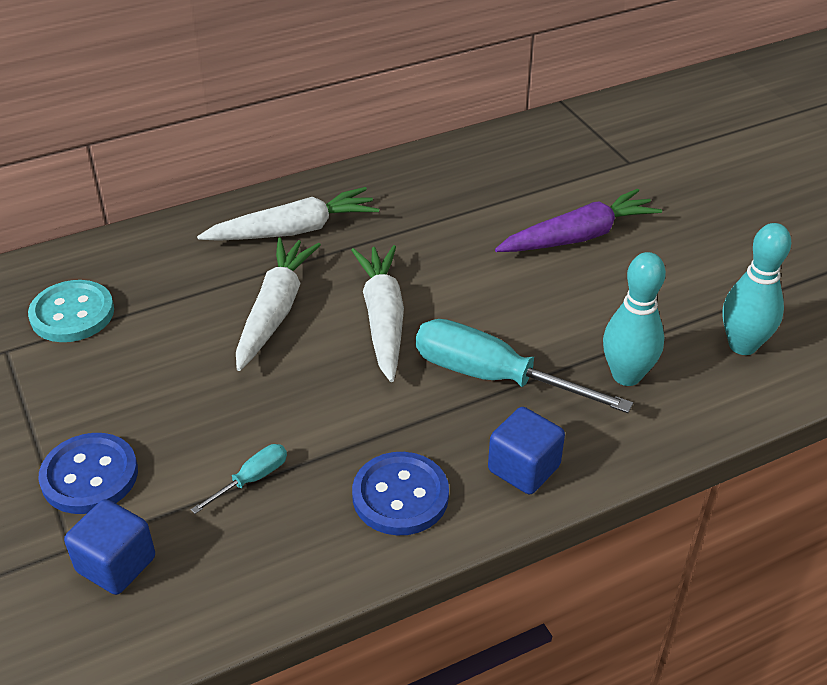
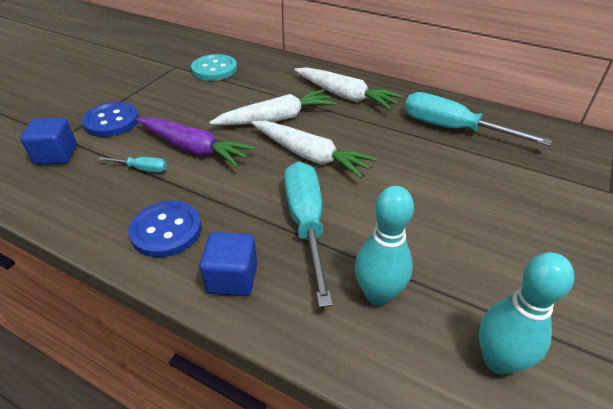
camera: 55 degrees right, 0 degrees up
white carrot [351,245,404,382] -> white carrot turned 75 degrees clockwise [252,121,377,178]
purple carrot [495,188,662,252] -> purple carrot moved to [136,117,256,167]
none -> turquoise screwdriver [405,92,552,146]

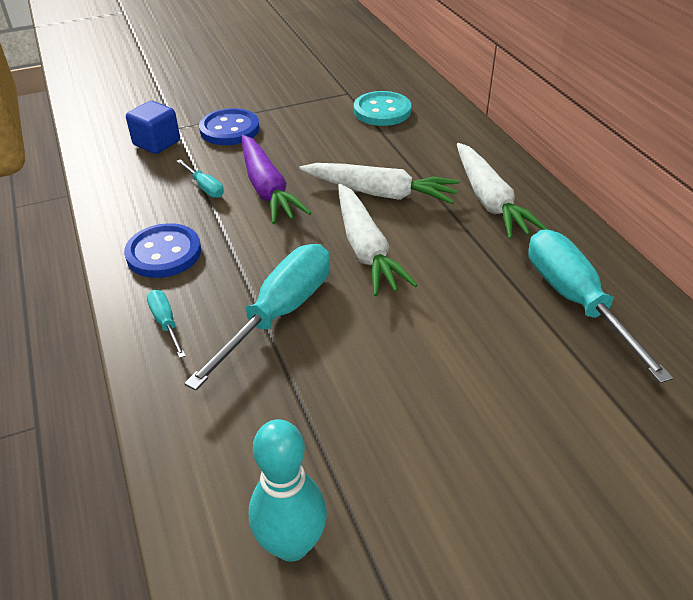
camera: 40 degrees right, 0 degrees up
blue cube [200,232,257,296] -> turquoise screwdriver [147,290,186,358]
turquoise bowling pin [355,186,414,305] -> none

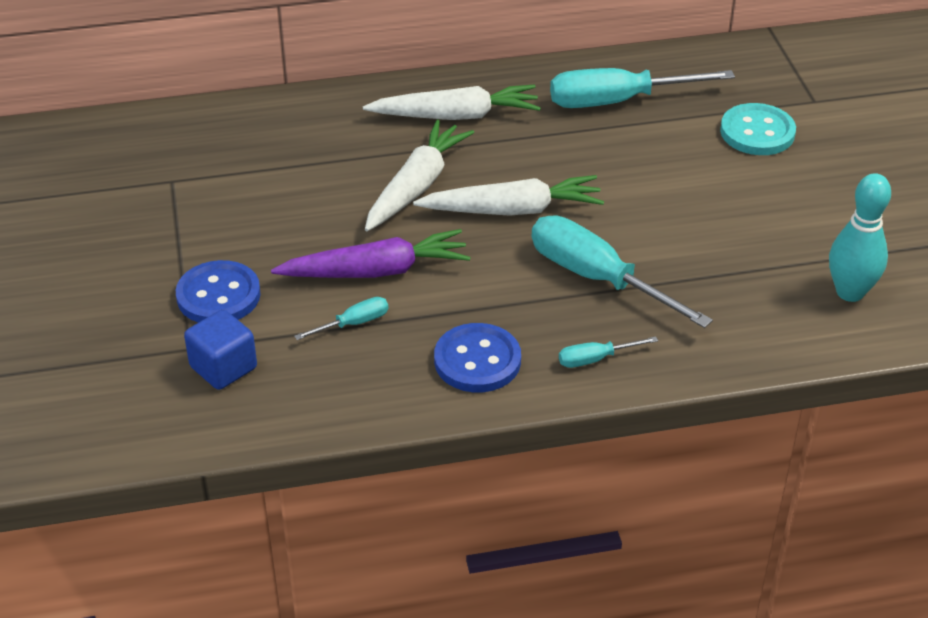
camera: 80 degrees left, 0 degrees up
turquoise button [354,91,411,126] -> turquoise button moved to [720,103,796,155]

